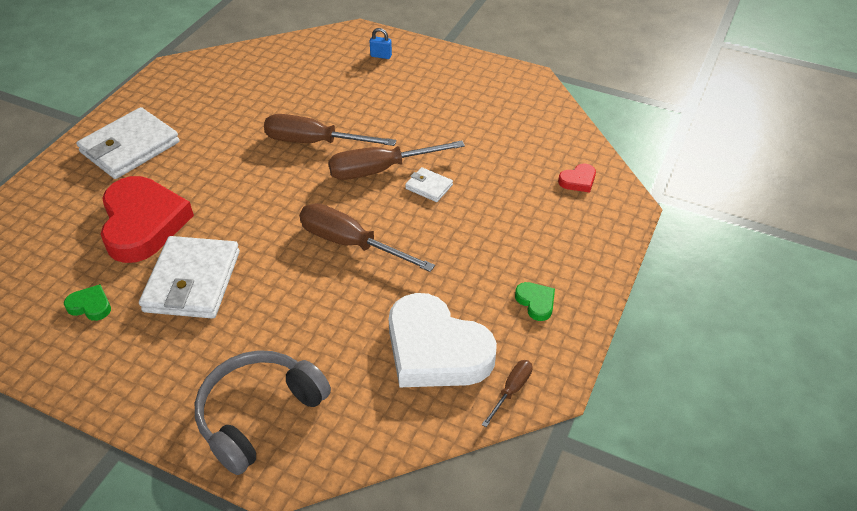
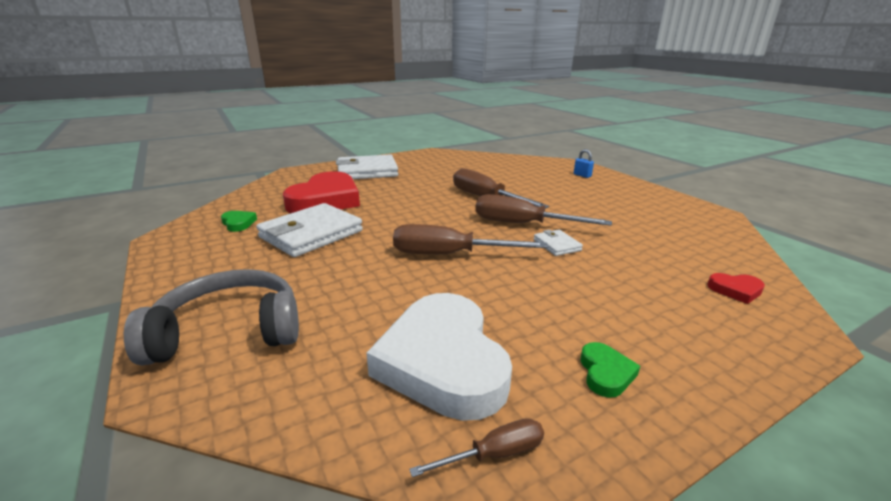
camera: 35 degrees right, 20 degrees down
brown screwdriver [299,203,435,272] -> brown screwdriver turned 60 degrees counterclockwise [393,224,548,254]

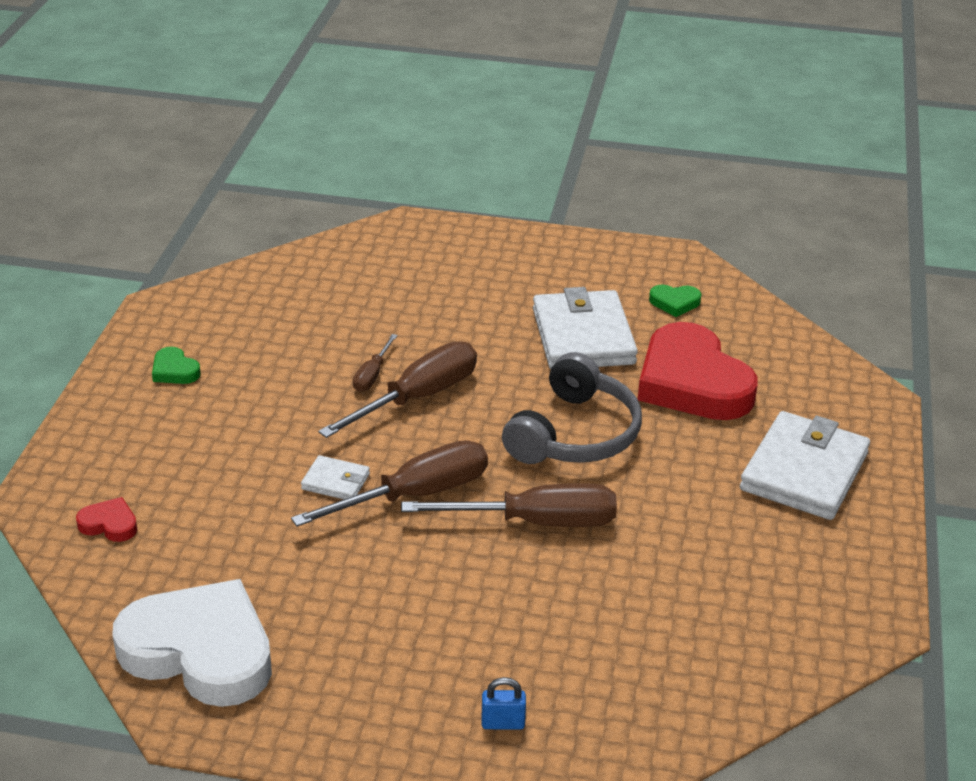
camera: 130 degrees right, 10 degrees up
grey headphones [124,269,299,365] -> grey headphones moved to [502,352,642,464]
white heart [366,293,512,421] -> white heart moved to [112,579,272,707]
brown screwdriver [409,418,544,477] -> brown screwdriver moved to [353,334,398,392]
red heart [707,273,765,304] -> red heart turned 60 degrees clockwise [76,497,137,542]

